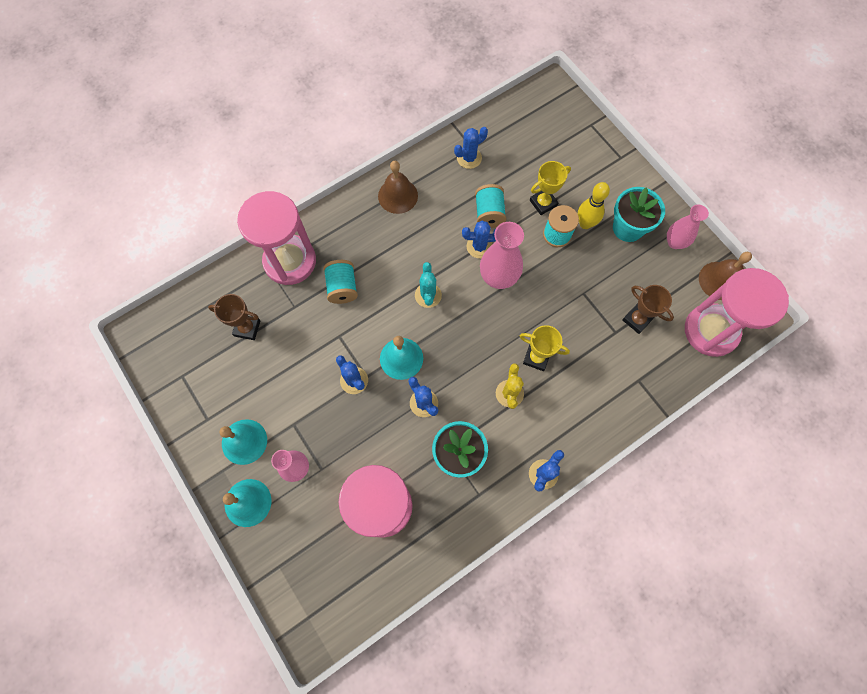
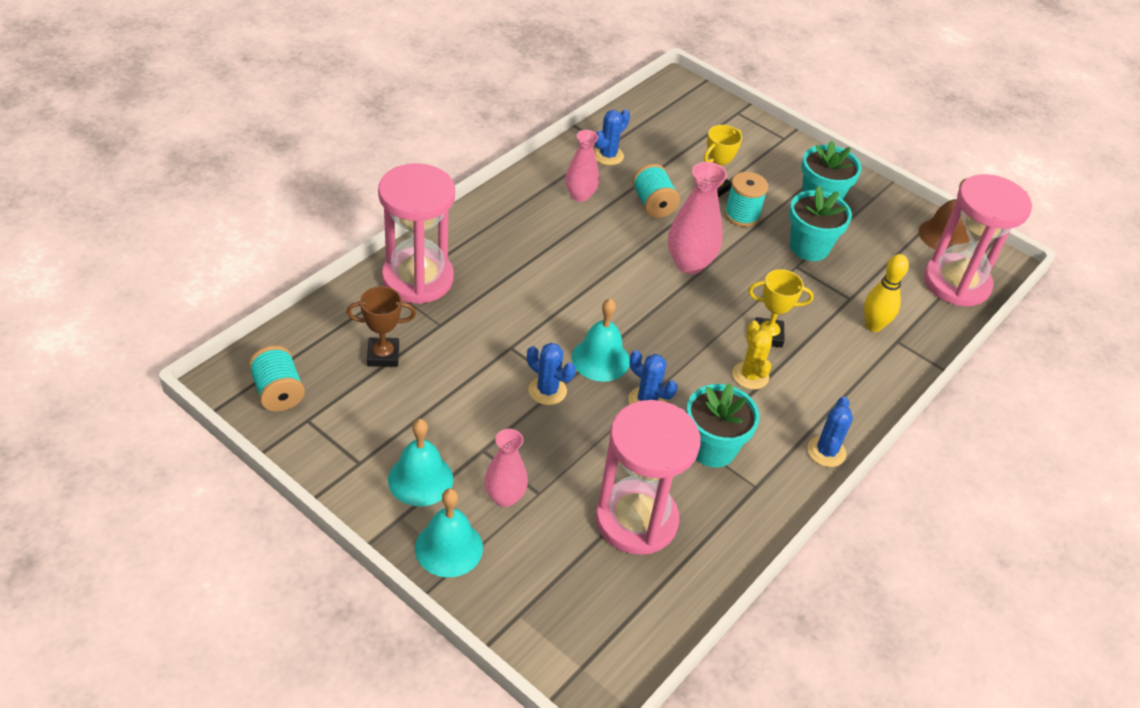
camera: 20 degrees left, 25 degrees down
turquoise spool [323,260,358,304] -> turquoise spool moved to [248,345,305,411]
brown bell [378,161,418,214] -> none
turquoise cactus [415,262,442,308] -> none
blue cactus [462,221,496,258] -> none
yellow bowling pin [578,182,610,229] -> yellow bowling pin moved to [864,254,909,332]
brown trophy [622,285,674,334] -> none
pink vase [667,204,709,249] -> pink vase moved to [565,130,599,202]
none -> turquoise flower pot [789,186,852,261]

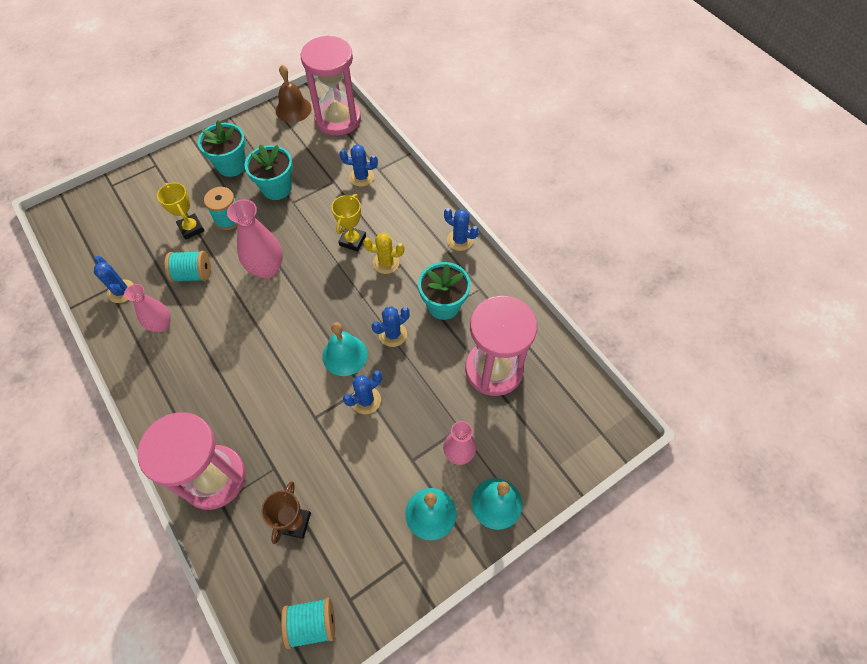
camera: 70 degrees left, 15 degrees up
yellow bowling pin [864,254,909,332] -> blue cactus [340,144,378,187]

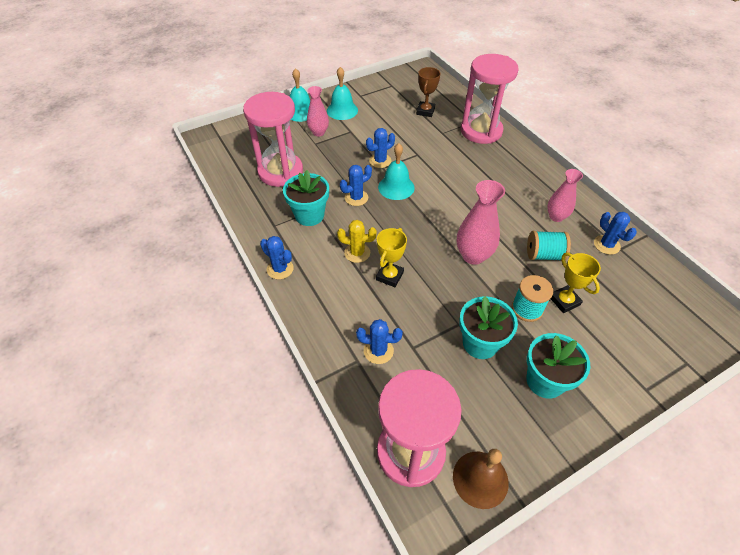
camera: 175 degrees left, 10 degrees down
turquoise spool [281,598,335,649] -> none

